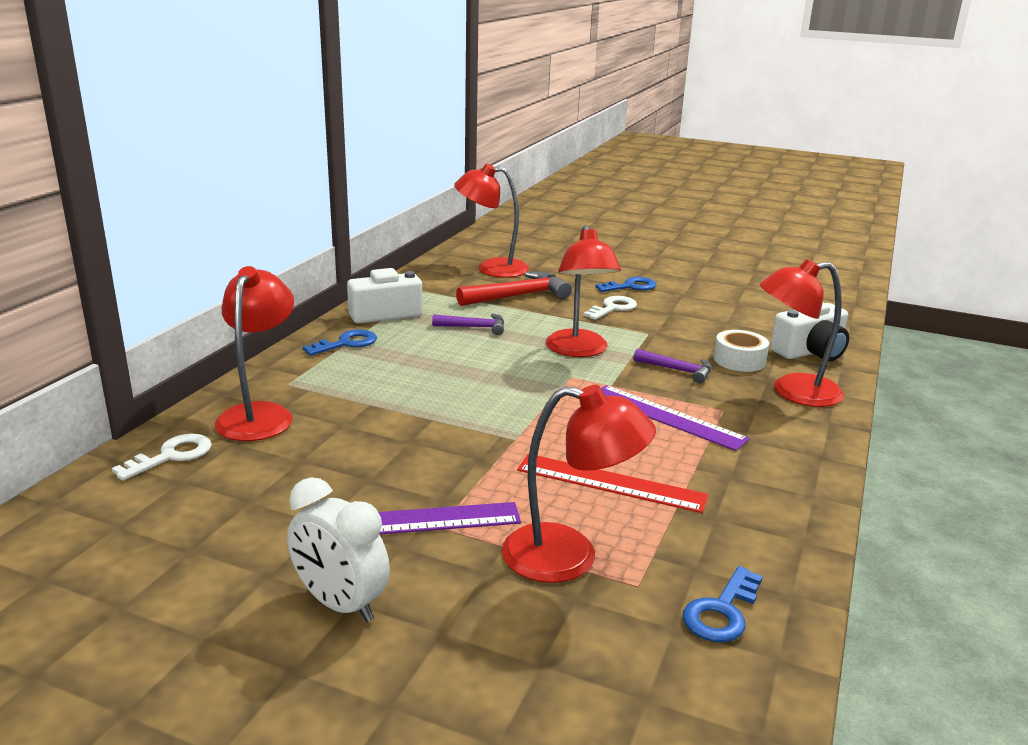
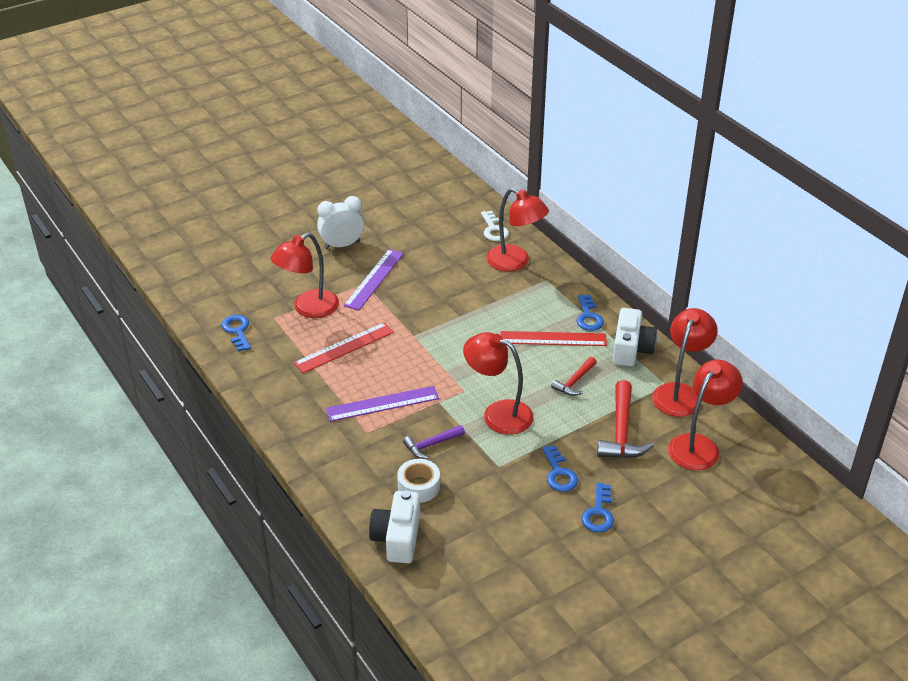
camera: 125 degrees right, 15 degrees up
purple hammer [432,314,504,335] -> red hammer [551,357,597,396]
white key [583,296,637,320] -> blue key [542,445,578,492]
red lamp [759,259,844,407] -> red lamp moved to [652,308,718,417]
none -> red ruler [500,331,607,346]

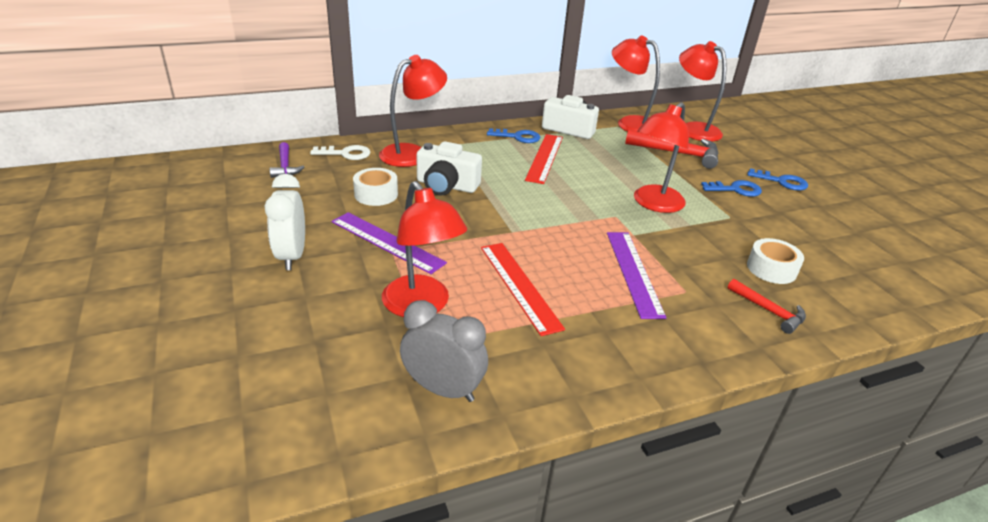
camera: 80 degrees left, 5 degrees down
blue key [222,315,251,352] -> grey clock [400,300,488,402]
white camera [369,490,420,563] -> white camera moved to [416,141,482,195]
purple hammer [403,425,465,459] -> purple hammer moved to [269,142,305,178]
red hammer [551,357,597,396] -> red hammer moved to [727,279,806,334]
none -> white tape [353,168,398,206]

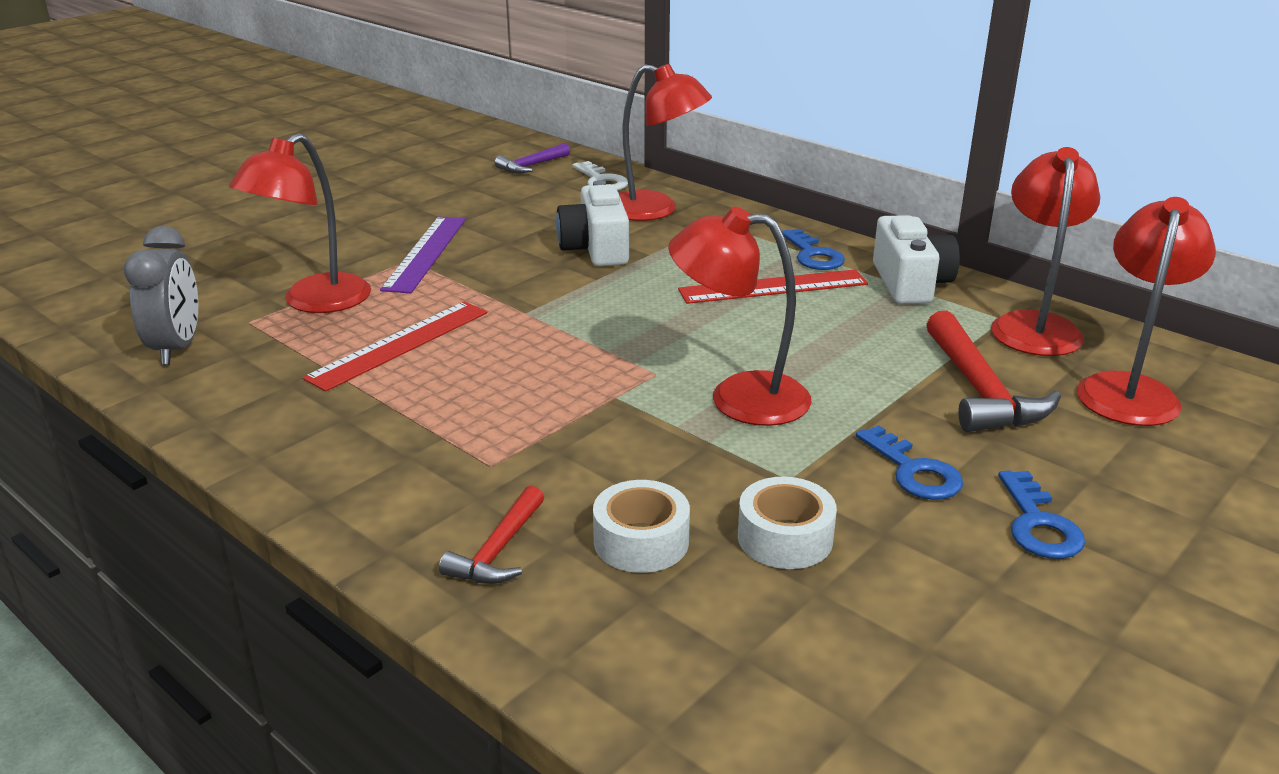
camera: 65 degrees right, 5 degrees down
white clock [265,174,305,270] -> none
white tape [353,168,398,206] -> white tape moved to [738,477,837,569]
purple ruler [607,232,666,319] -> none

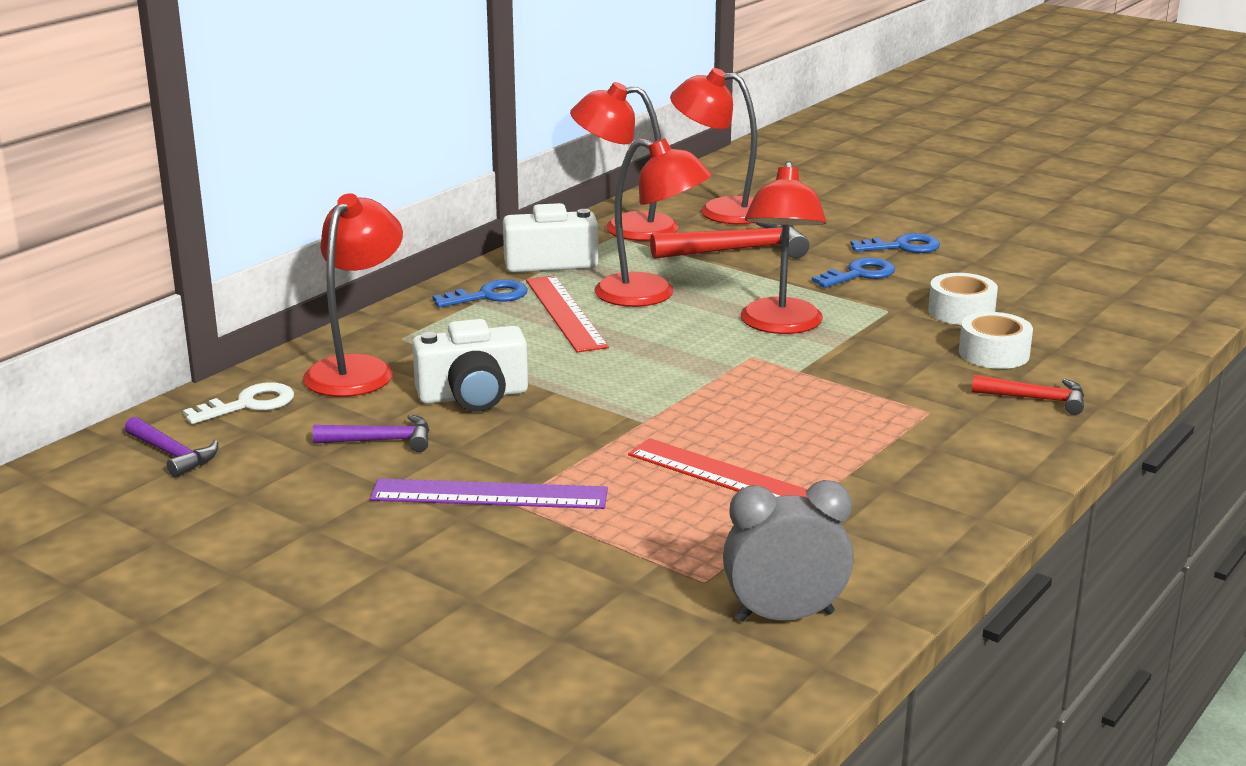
camera: 95 degrees left, 5 degrees down
red lamp [229,133,371,313] -> red lamp moved to [594,138,712,307]
none -> purple hammer [313,414,429,452]

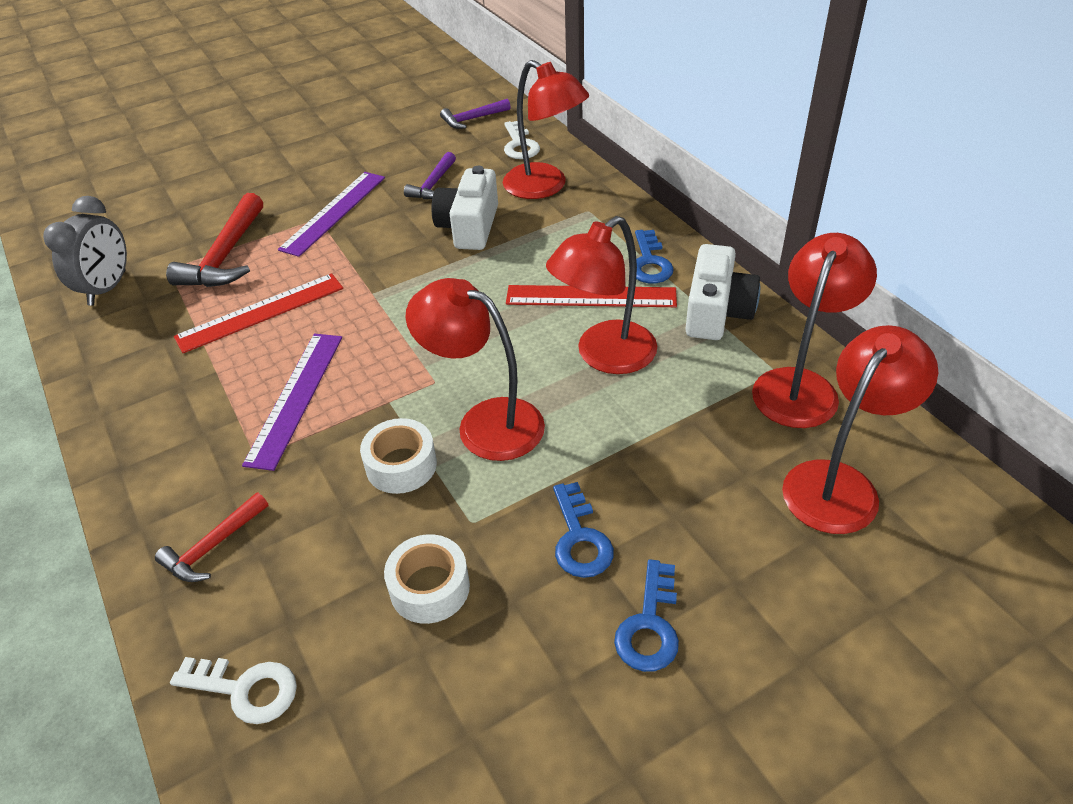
camera: 115 degrees right, 20 degrees up
red hammer [650,223,809,259] -> red hammer moved to [166,193,263,287]
white tape [959,312,1033,369] -> white tape moved to [360,418,437,494]
none -> white key [170,657,297,724]
none -> purple ruler [242,334,342,471]

